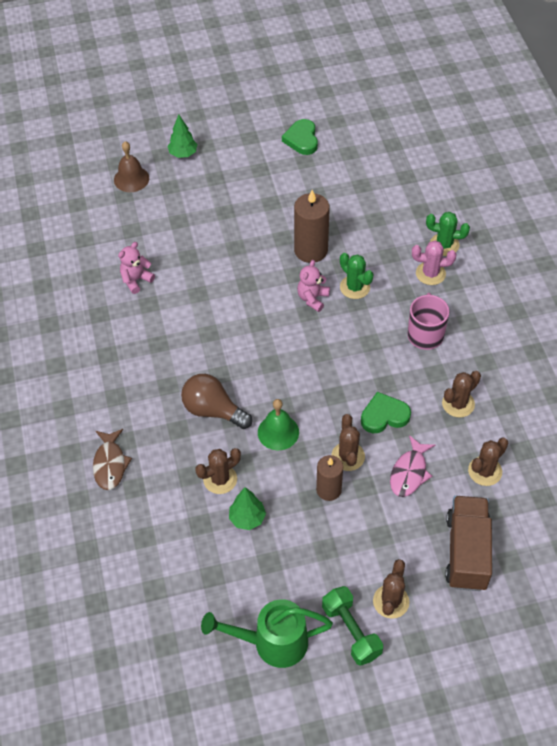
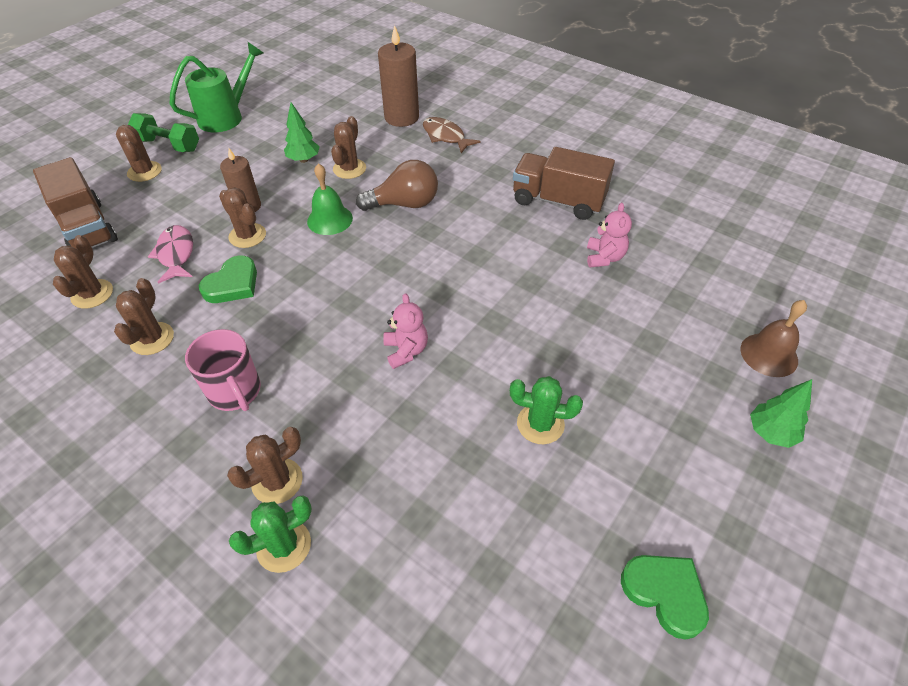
camera: 140 degrees right, 5 degrees down
brown candle [294,190,330,263] -> brown candle moved to [378,25,419,127]
green cactus [340,253,374,299] -> green cactus moved to [510,376,583,444]
pink cactus [412,241,456,285] -> brown cactus [227,427,303,504]
none -> brown truck [513,147,615,220]

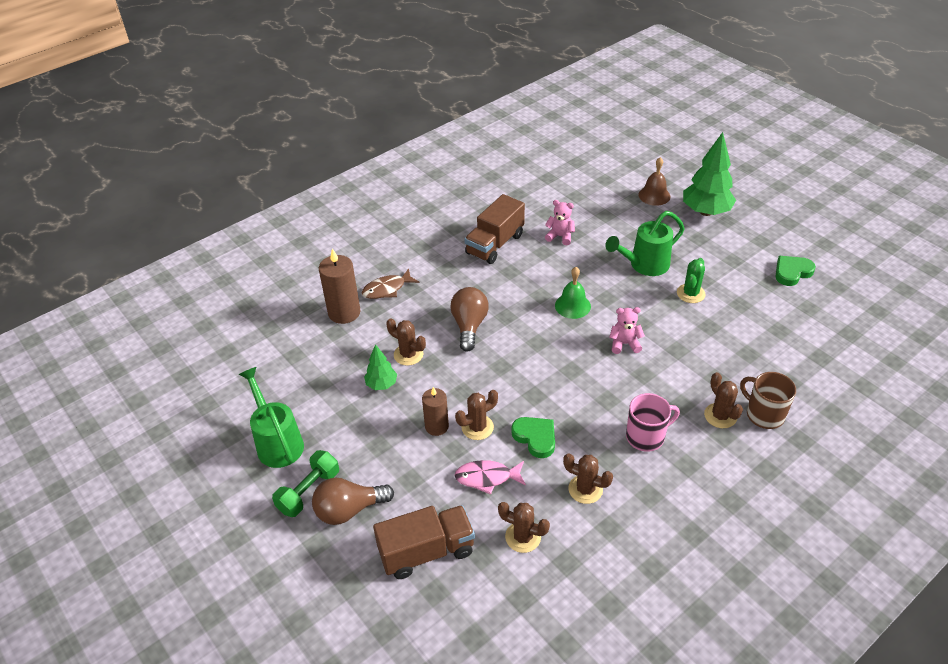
camera: 75 degrees left, 5 degrees down
brown cactus [116,125,162,182] -> brown light bulb [312,478,394,525]
green cactus [229,496,312,573] -> brown mug [740,372,796,429]
green bell [307,163,353,235] -> green bell moved to [555,267,591,319]
green tree [750,379,812,448] -> green tree [683,132,736,216], size x1.88
none -> green watering can [605,211,685,276]

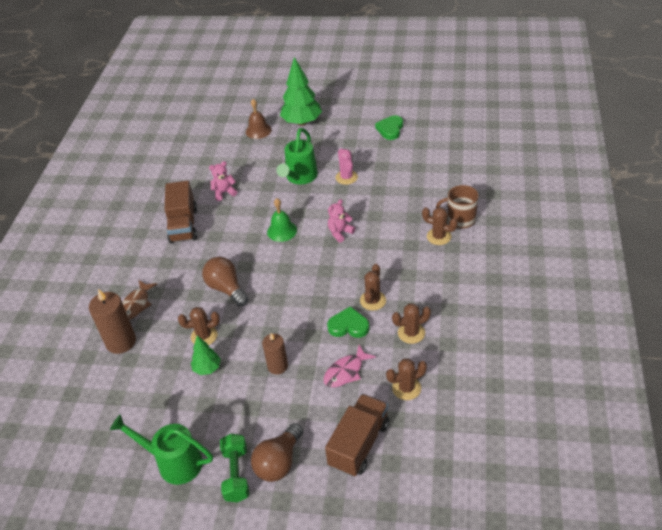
camera: 40 degrees left, 0 degrees up
brown cactus [455,390,498,440] -> brown cactus moved to [360,264,386,311]
pink mug [626,393,680,452] -> none
green cactus [677,258,706,303] -> pink cactus [335,148,358,185]

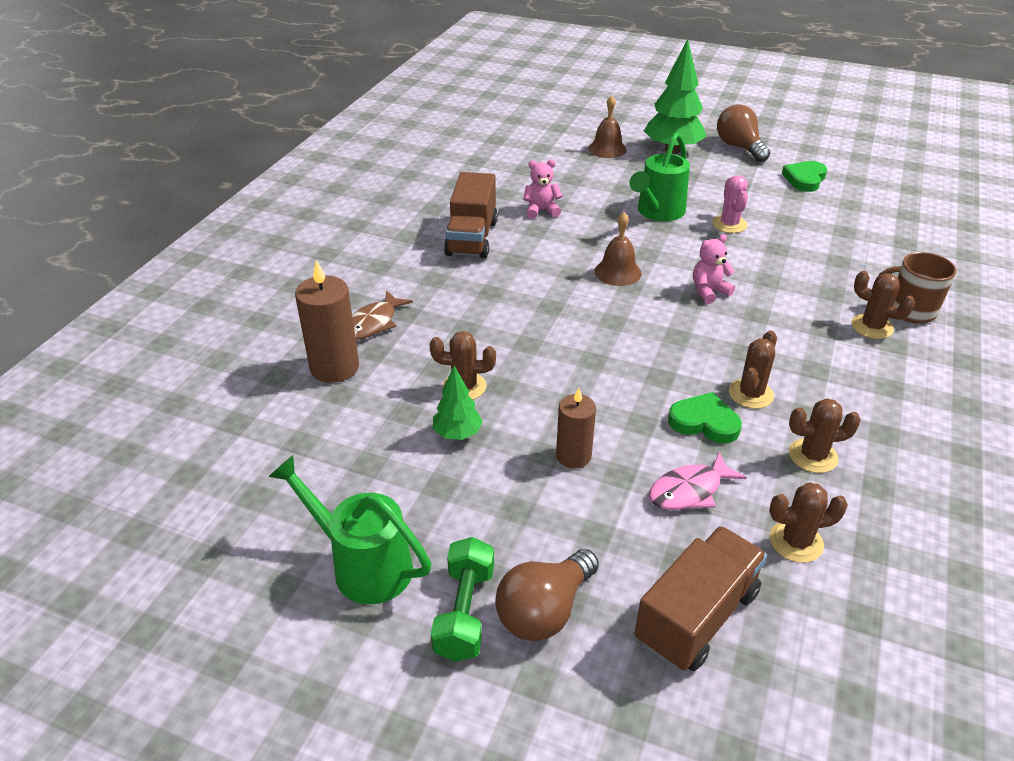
camera: 10 degrees right, 5 degrees down
brown light bulb [202,257,248,306] -> brown light bulb moved to [717,104,770,162]
green bell [267,198,297,242] -> brown bell [594,212,642,286]

